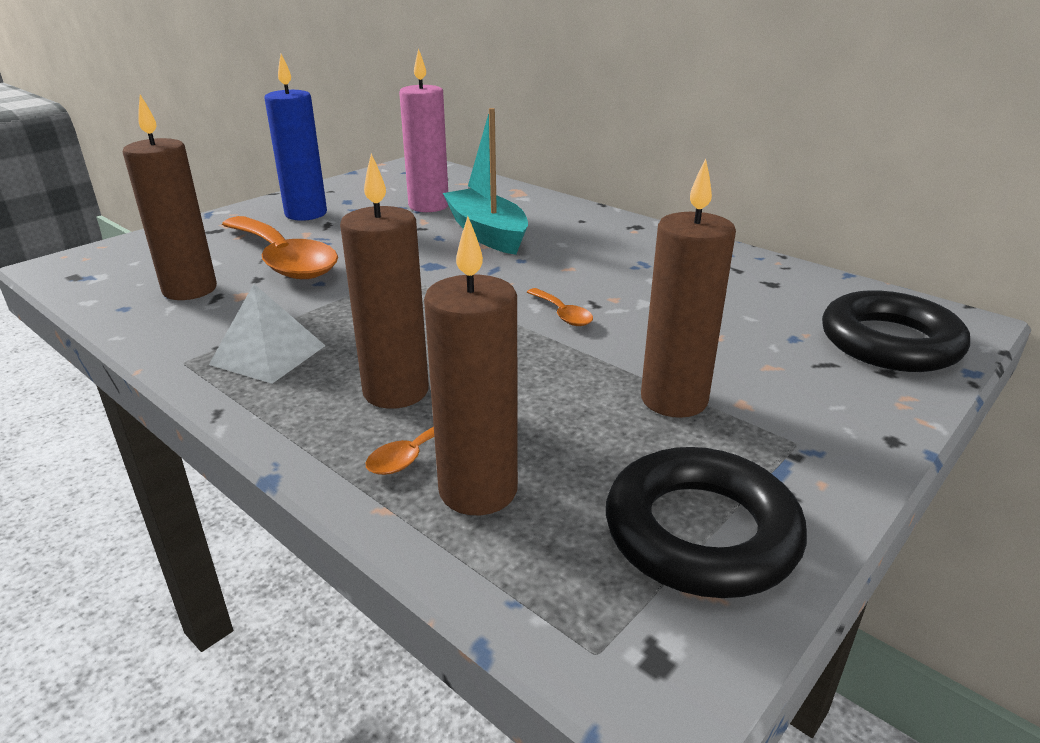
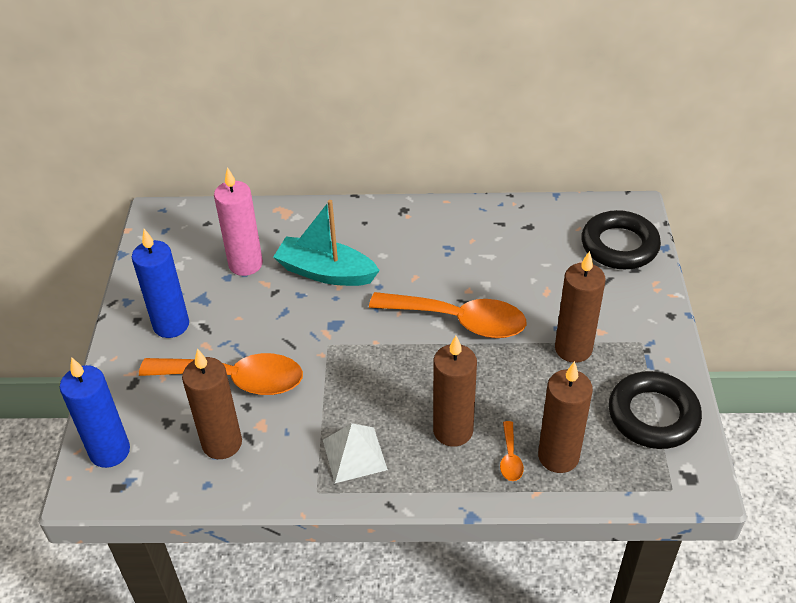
camera: 40 degrees left, 15 degrees up
orange spoon [527,288,593,326] -> orange spoon [369,292,526,338], size x2.42
none -> blue candle [60,357,130,468]

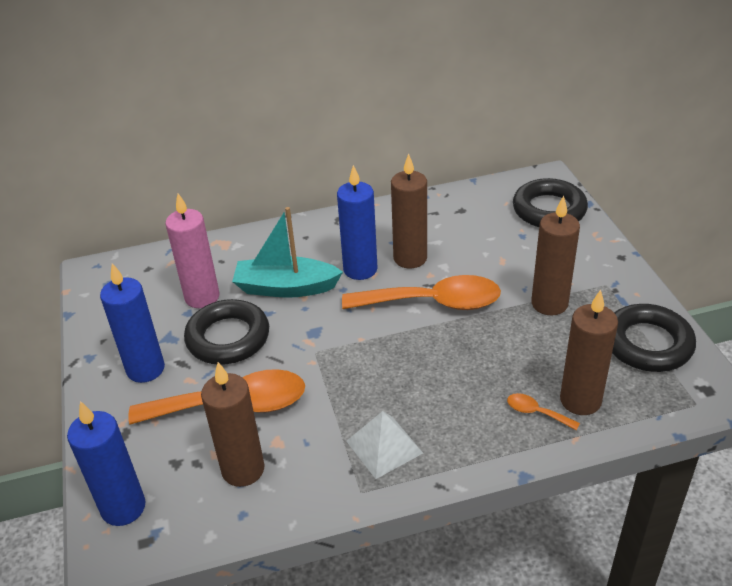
camera: 15 degrees left, 5 degrees down
brown candle [433,335,477,447] -> brown candle moved to [391,153,427,268]
orange spoon [500,421,524,481] -> orange spoon turned 135 degrees clockwise [507,393,580,431]
none -> black ring [184,299,269,365]
none -> blue candle [337,165,378,280]

